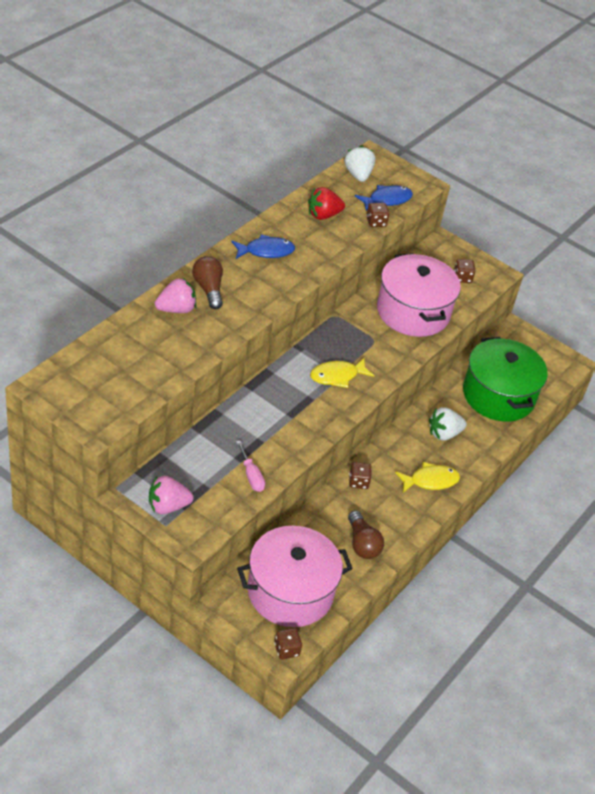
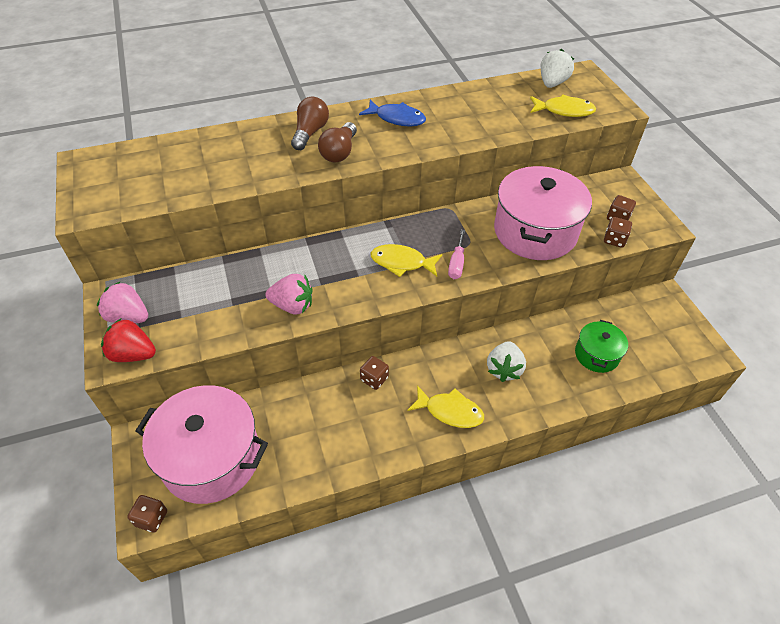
camera: 40 degrees right, 5 degrees up
pink strawberry [155,278,196,313] -> pink strawberry moved to [265,274,312,314]
pink screwdriver [236,441,265,492] -> pink screwdriver moved to [448,230,465,279]
red strawberry [308,187,345,220] -> red strawberry moved to [101,319,156,362]
brown light bulb [348,511,384,559] -> brown light bulb moved to [318,122,357,163]
blue fish [355,185,413,211] -> yellow fish [530,94,596,117]
brown dice [366,203,389,227] -> brown dice moved to [604,217,632,248]
white strawberry [429,407,467,440] -> white strawberry turned 90 degrees counterclockwise [487,341,526,382]
green pot [463,337,548,422] -> green pot [575,320,628,373], size x0.51

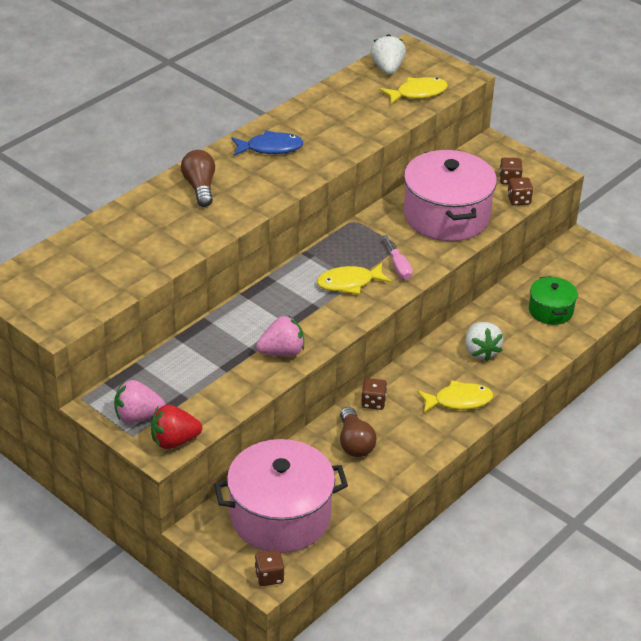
camera: 30 degrees left, 10 degrees down
brown light bulb [318,122,357,163] -> brown light bulb moved to [340,407,377,457]

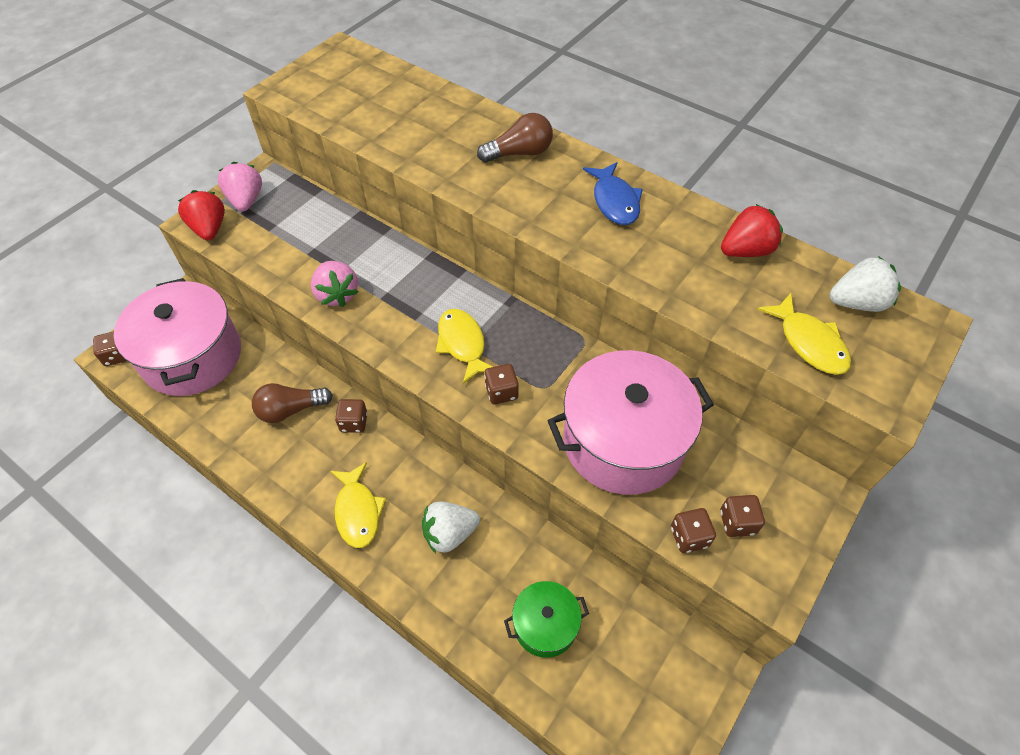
camera: 85 degrees right, 15 degrees up
pink screwdriver [383,235,413,280] -> brown dice [484,364,519,404]
none -> red strawberry [721,204,783,257]

